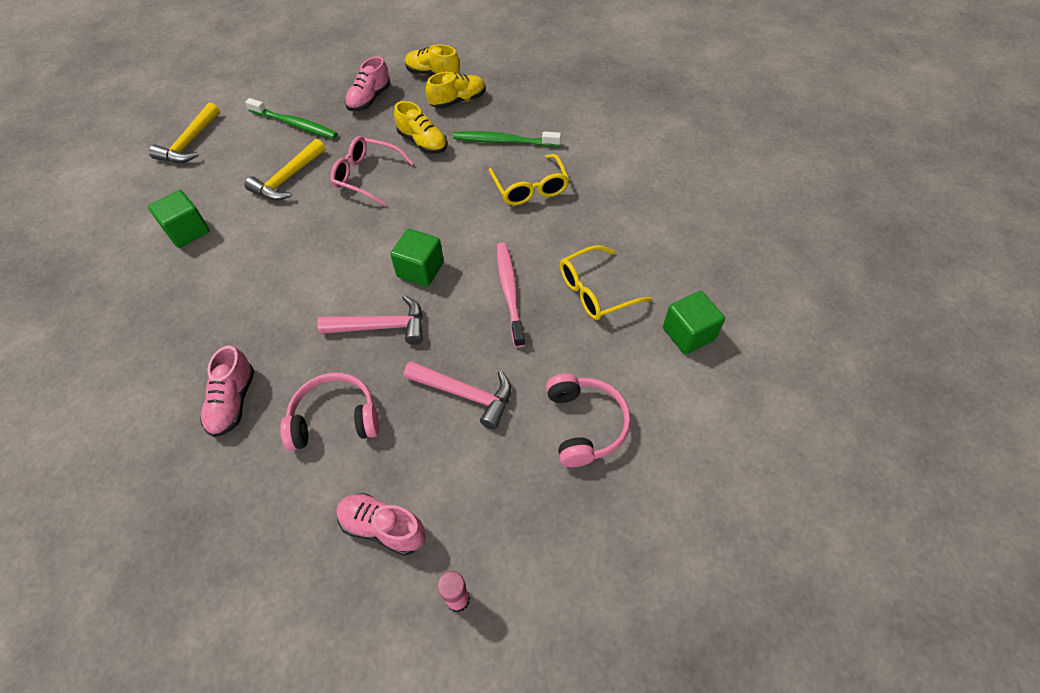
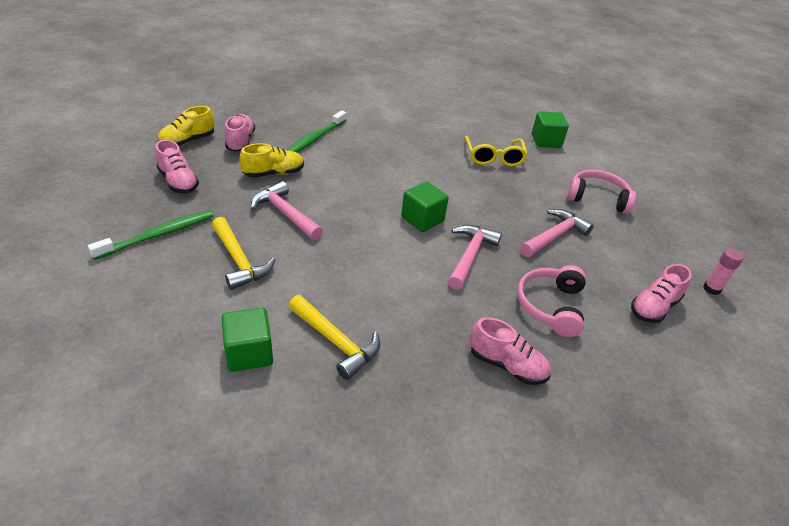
camera: 70 degrees left, 15 degrees down
yellow hammer [149,102,220,163] -> yellow hammer moved to [288,295,380,380]
pink glasses [331,136,414,206] -> pink hammer [251,181,323,240]
yellow shoe [426,72,486,109] -> pink shoe [225,114,255,152]
yellow glasses [489,154,569,205] -> none
pink toothbrush [497,243,525,348] -> none

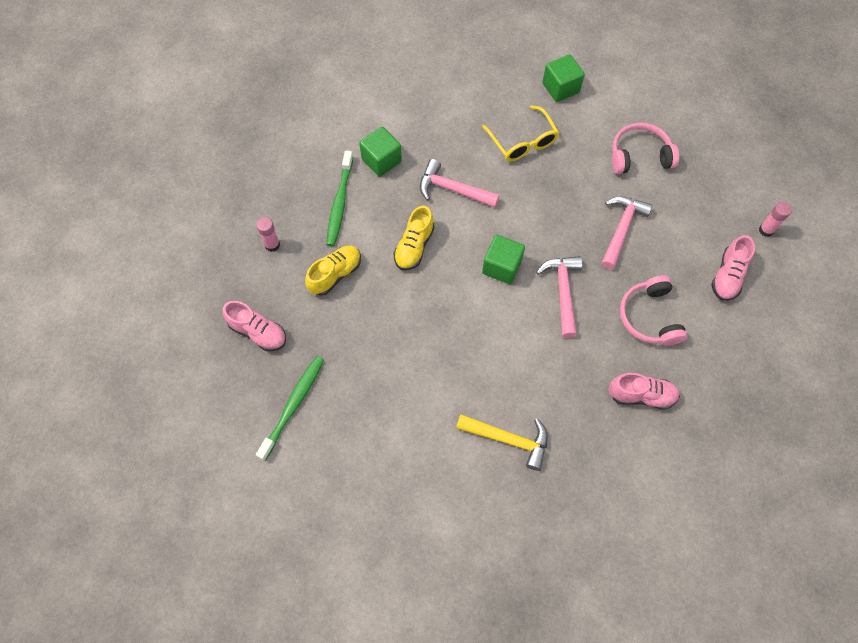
camera: 20 degrees left, 25 degrees up
yellow shoe [157,106,215,146] -> yellow shoe moved to [394,206,434,270]
yellow hammer [212,217,276,290] -> none
green cube [221,308,273,372] -> green cube moved to [359,127,402,177]
pink shoe [225,114,255,152] -> pink glue stick [256,217,280,252]
pink hammer [251,181,323,240] -> pink hammer moved to [420,159,500,208]

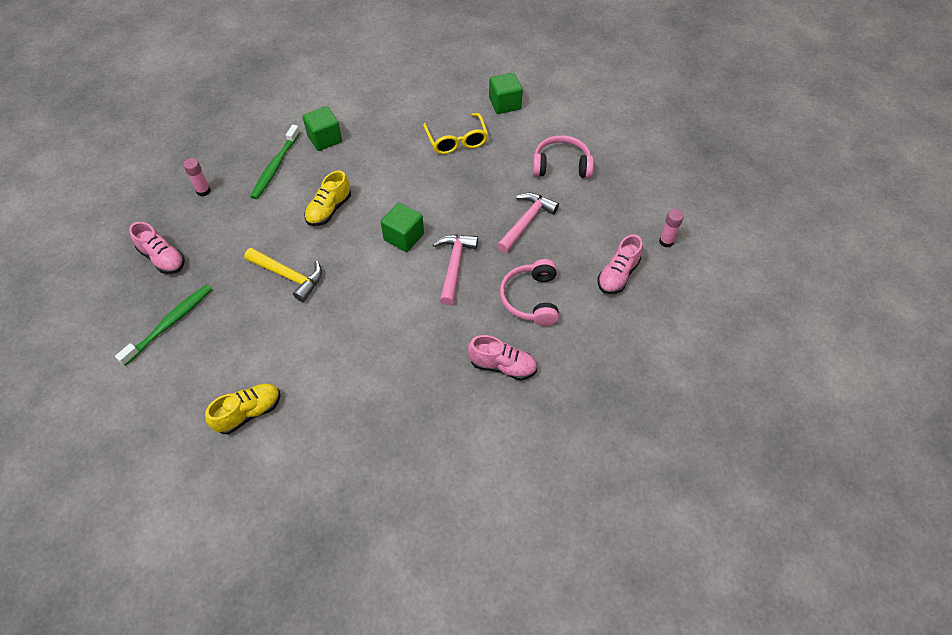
camera: 10 degrees right, 10 degrees down
yellow shoe [305,245,361,296] -> yellow shoe moved to [205,383,280,434]
pink hammer [420,159,500,208] -> none
yellow hammer [456,415,548,471] -> yellow hammer moved to [244,248,322,302]

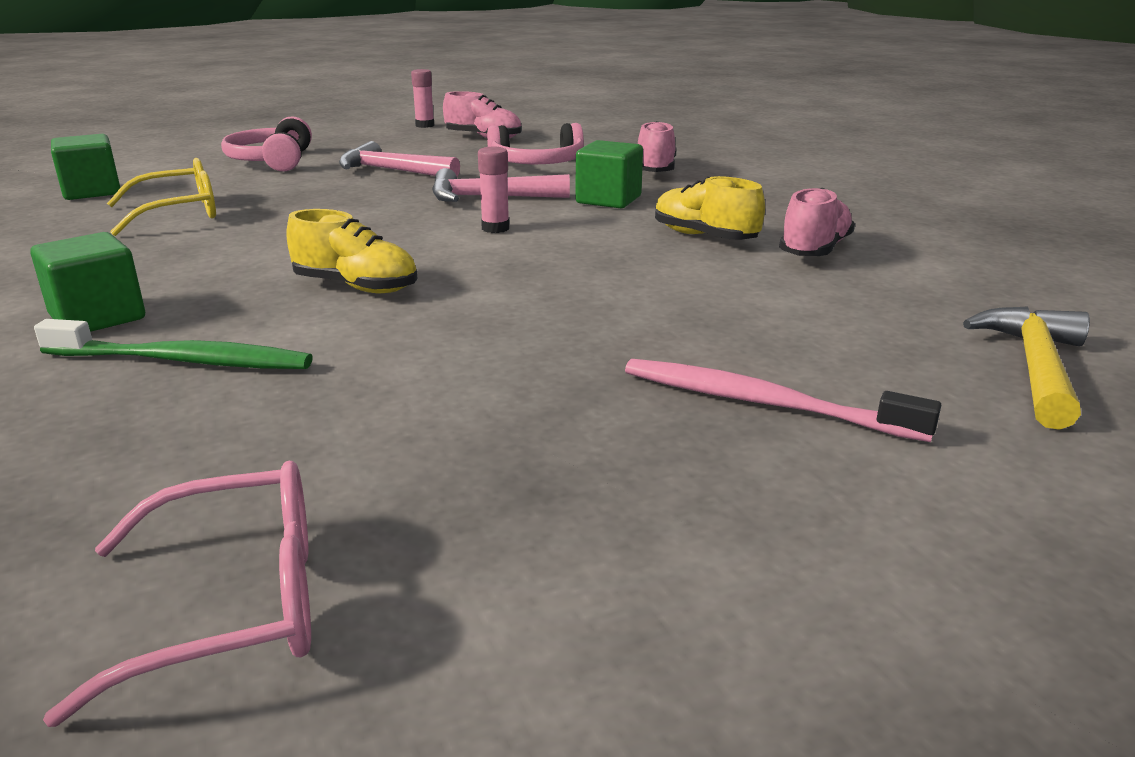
camera: 100 degrees left, 30 degrees down
green toothbrush [115,285,212,366] -> pink toothbrush [625,359,941,442]
pink shoe [129,222,185,274] -> pink shoe moved to [779,188,855,256]
pink glue stick [183,158,211,196] -> pink glue stick moved to [478,147,509,233]
yellow shoe [205,383,280,434] -> yellow shoe moved to [655,176,765,240]
yellow hammer [244,248,322,302] -> yellow hammer moved to [963,306,1090,430]
green cube [381,203,424,252] -> green cube moved to [576,140,643,208]
none -> pink glasses [43,461,311,727]

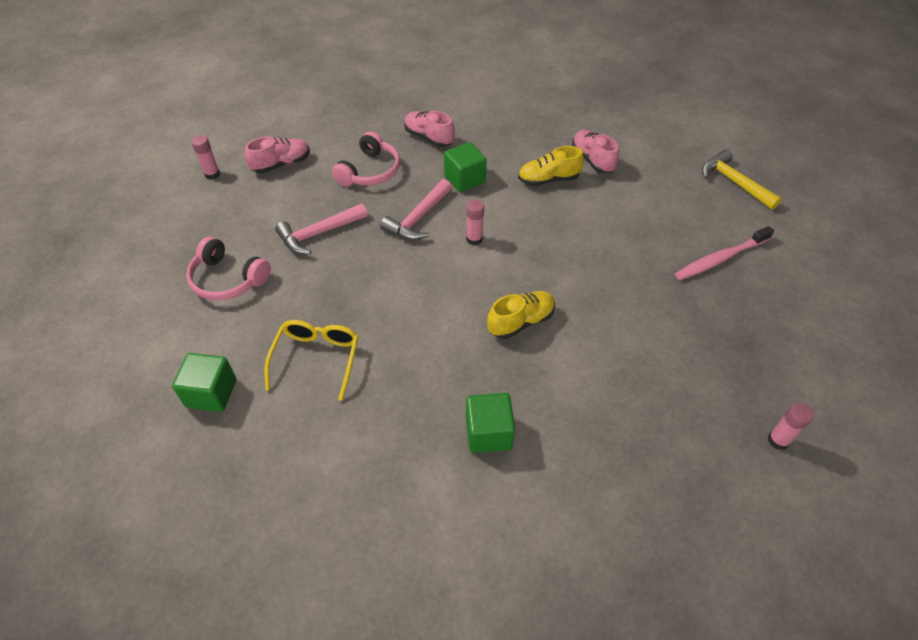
camera: 55 degrees left, 25 degrees up
green toothbrush [34,319,313,369] -> none
pink glasses [43,461,311,727] -> pink glue stick [768,403,814,450]

